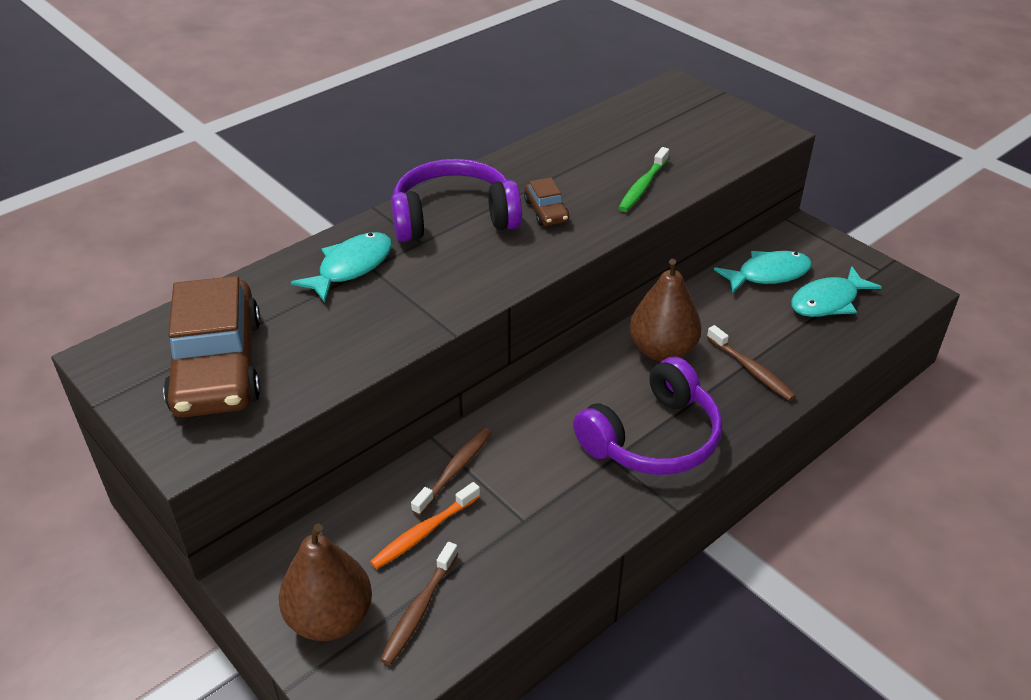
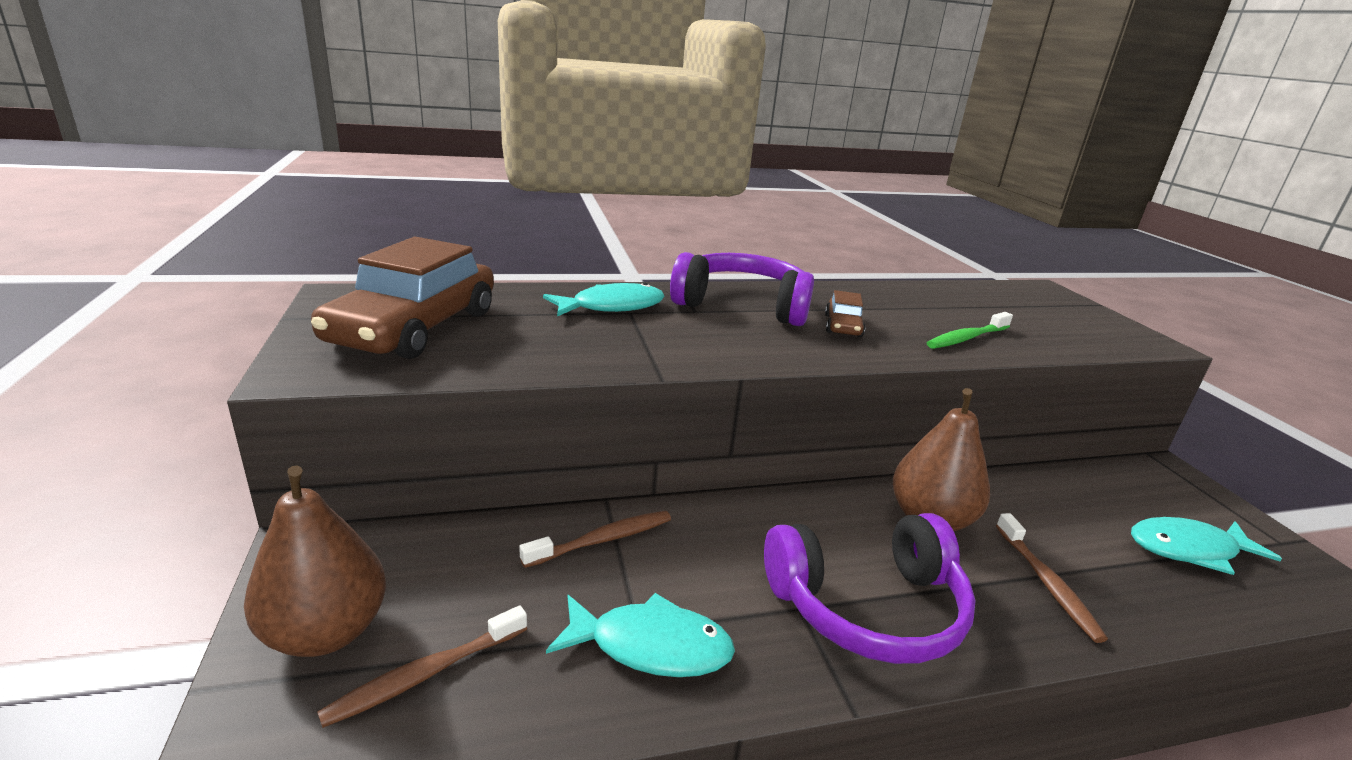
camera: 25 degrees right, 15 degrees down
orange toothbrush [370,482,480,569] -> none
turquoise fish [714,251,812,293] -> turquoise fish moved to [546,593,735,677]

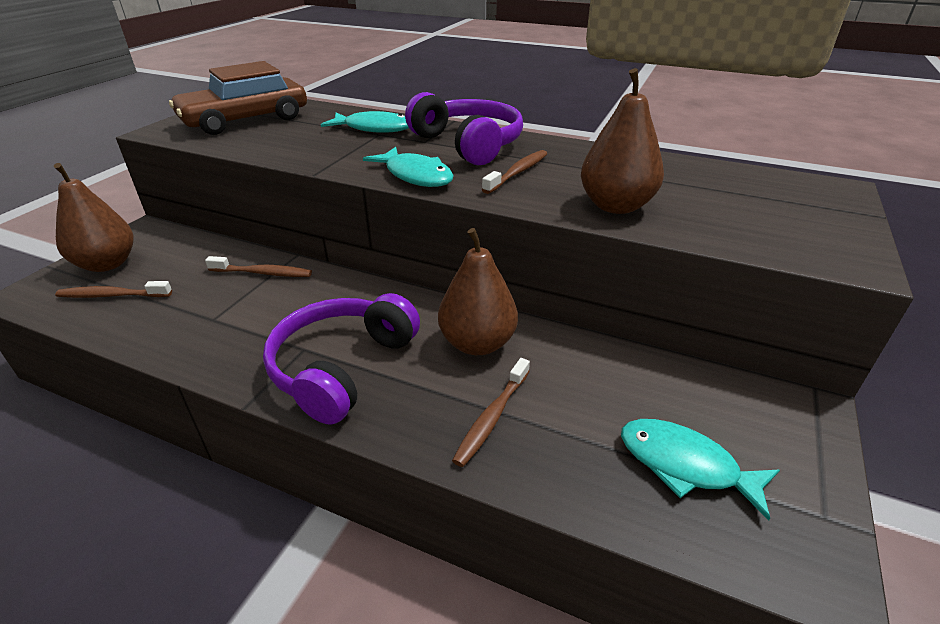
camera: 40 degrees right, 10 degrees up
turquoise fish [546,593,735,677] -> turquoise fish moved to [363,147,454,187]
purple headphones [764,513,976,664] -> purple headphones turned 90 degrees clockwise [263,293,420,425]
brown car [825,290,865,337] -> brown toothbrush [482,150,547,194]
green toothbrush [927,312,1013,349] -> brown pear [581,68,664,214]

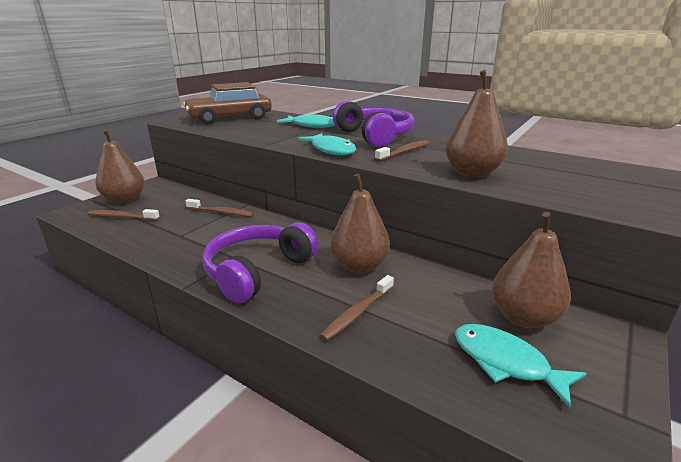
camera: 10 degrees right, 10 degrees down
none -> brown pear [492,212,571,328]

